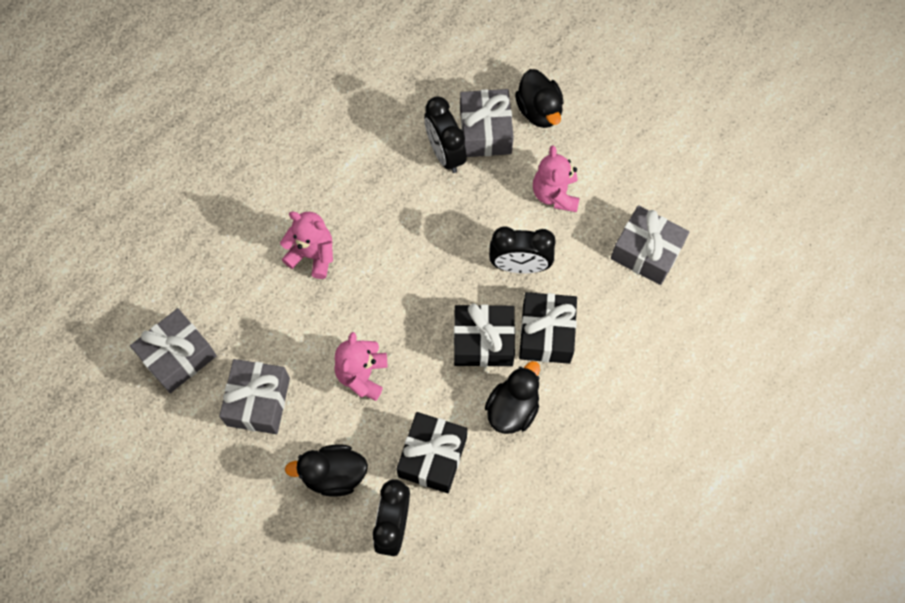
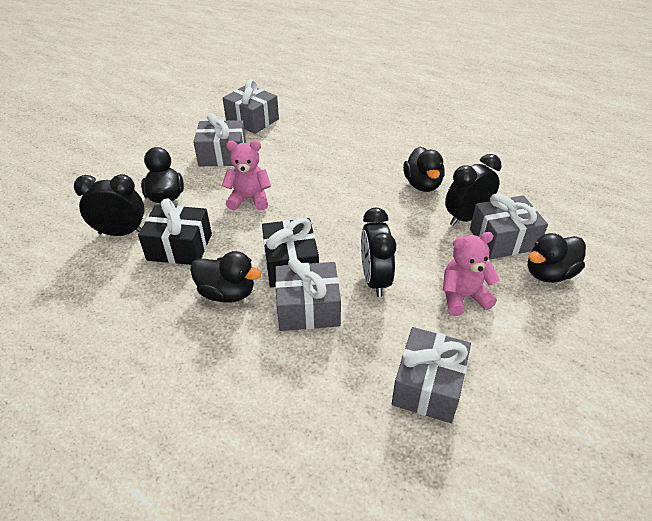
camera: 80 degrees right, 25 degrees down
pink teddy bear [280,211,333,279] -> none
black gift [519,292,577,364] -> grey gift [275,258,341,331]
none -> black duck [403,147,445,192]

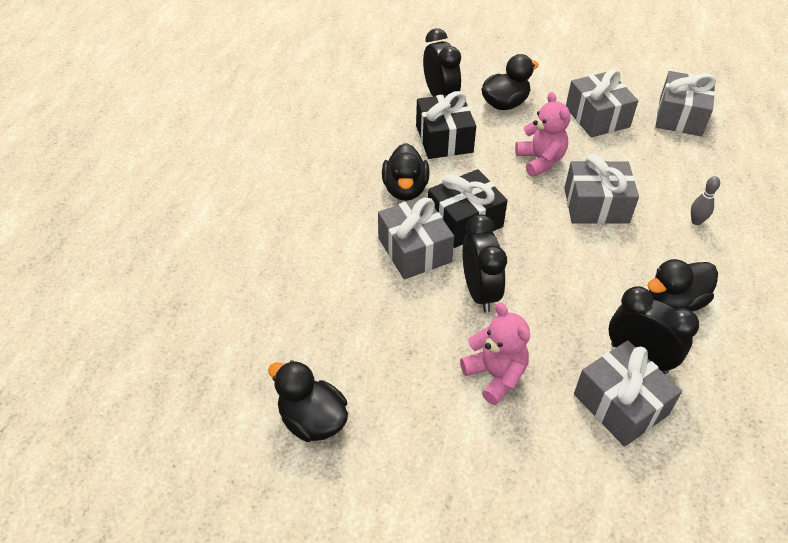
camera: 70 degrees right, 5 degrees up
black clock [361,207,396,297] -> black clock turned 105 degrees clockwise [462,214,507,313]
grey gift [392,327,471,423] -> grey gift moved to [564,154,639,224]
black duck [528,233,586,283] -> black duck moved to [268,360,348,442]
none -> grey bowling pin [691,176,720,225]

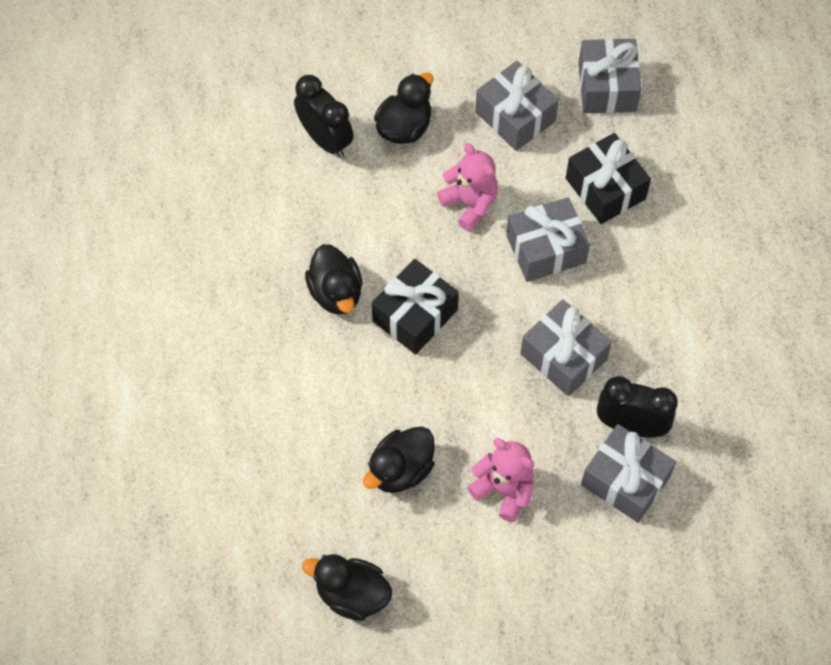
camera: 20 degrees left, 15 degrees up
grey gift [378,196,454,279] -> grey gift moved to [520,299,612,396]
black gift [416,91,476,159] -> black gift moved to [566,133,651,224]
black clock [462,214,507,313] -> none
black duck [647,259,718,311] -> black duck moved to [363,426,435,493]
grey bowling pin [691,176,720,225] -> none

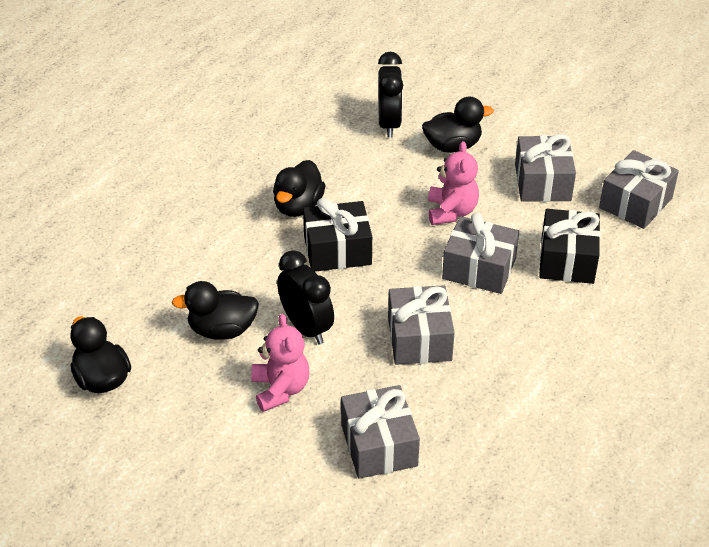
camera: 40 degrees right, 20 degrees down
black clock [597,376,678,438] -> black clock moved to [277,250,334,345]

